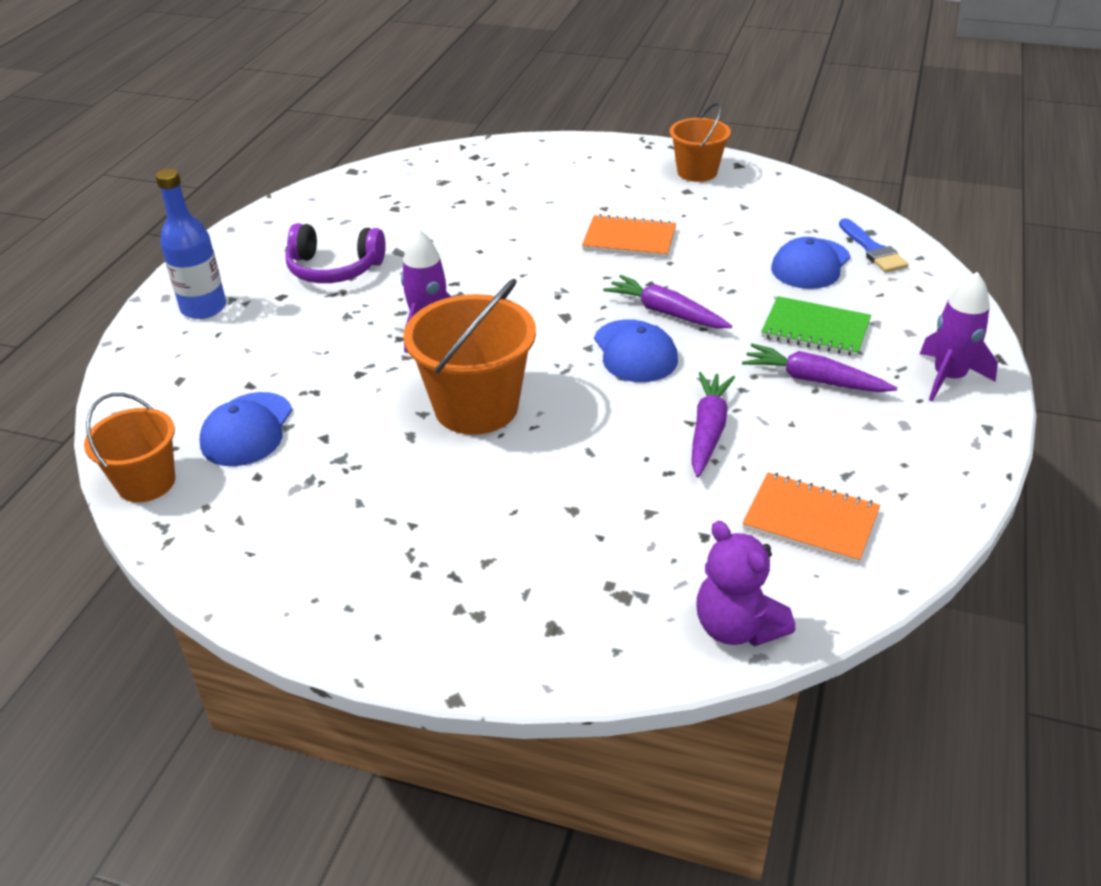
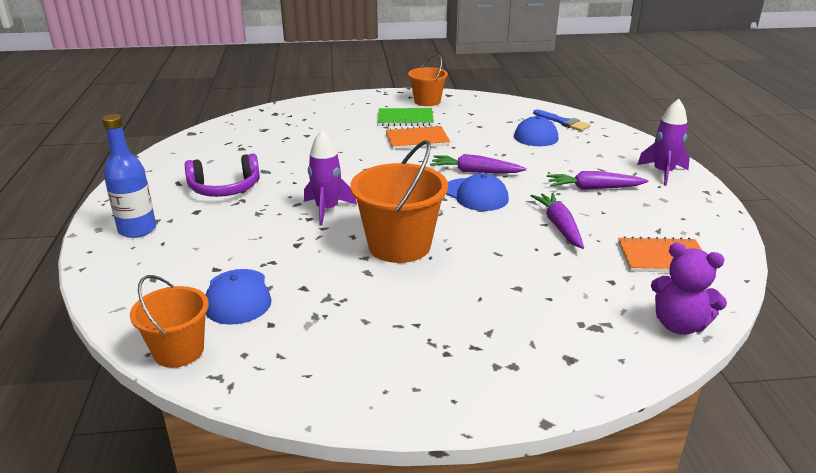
camera: 25 degrees left, 10 degrees down
green notebook [761,296,871,357] -> green notebook moved to [378,108,434,126]

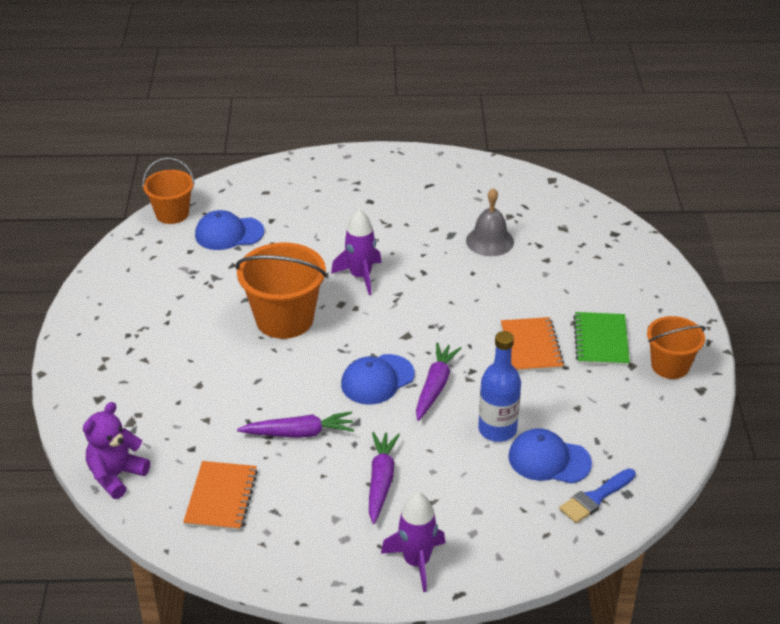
camera: 95 degrees right, 10 degrees up
blue bottle [102,114,156,238] -> blue bottle moved to [478,331,521,442]
purple headphones [185,154,260,197] -> none
none -> grey bell [466,188,514,256]

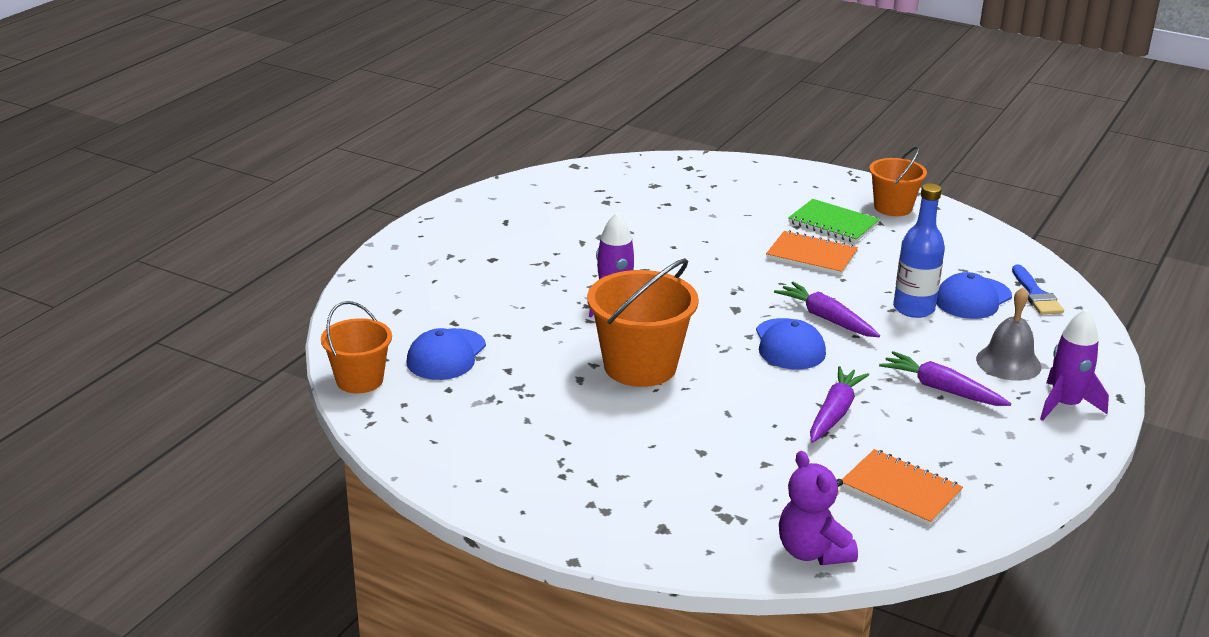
camera: 60 degrees left, 10 degrees down
grey bell [466,188,514,256] -> grey bell moved to [976,288,1041,381]

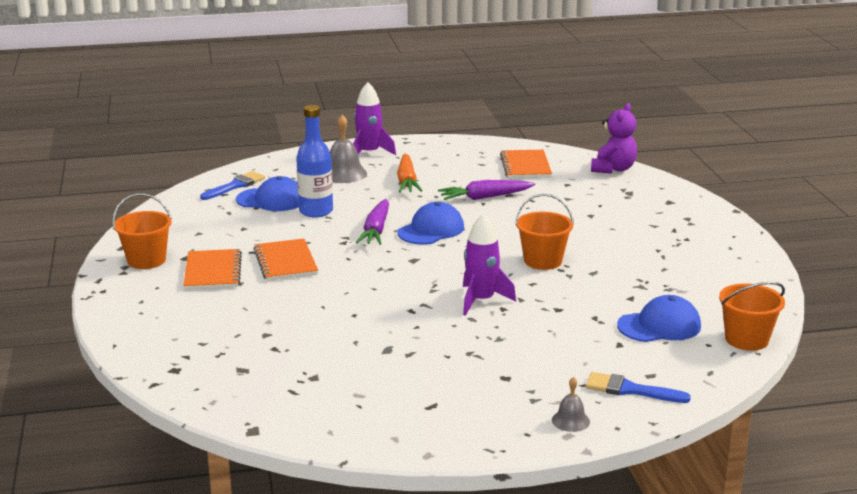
camera: 130 degrees left, 5 degrees down
orange bucket [587,258,699,387] -> orange bucket [515,194,574,270], size x0.63
green notebook [788,199,880,243] -> orange notebook [183,249,242,290]
purple carrot [879,351,1011,406] -> orange carrot [397,153,422,192]
none -> grey bell [552,377,590,432]
none -> blue brush [586,372,691,403]

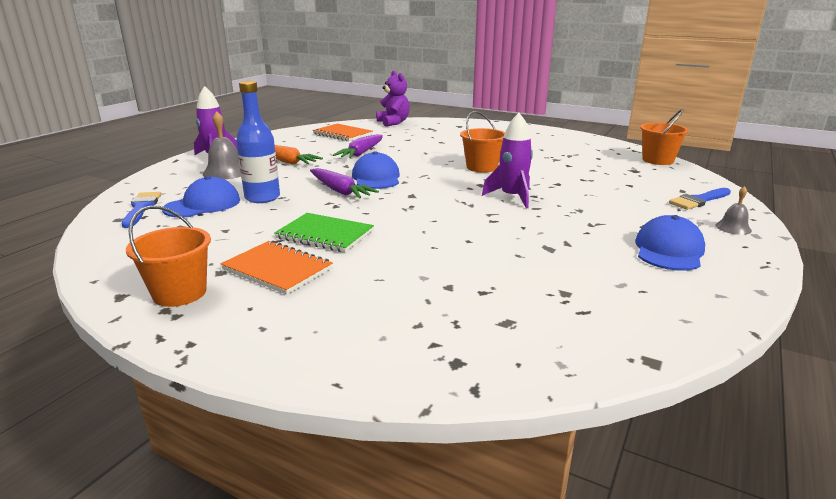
camera: 50 degrees left, 0 degrees up
orange notebook [254,239,318,281] -> green notebook [274,213,374,252]
blue cap [617,295,701,342] -> blue cap moved to [635,215,705,271]

